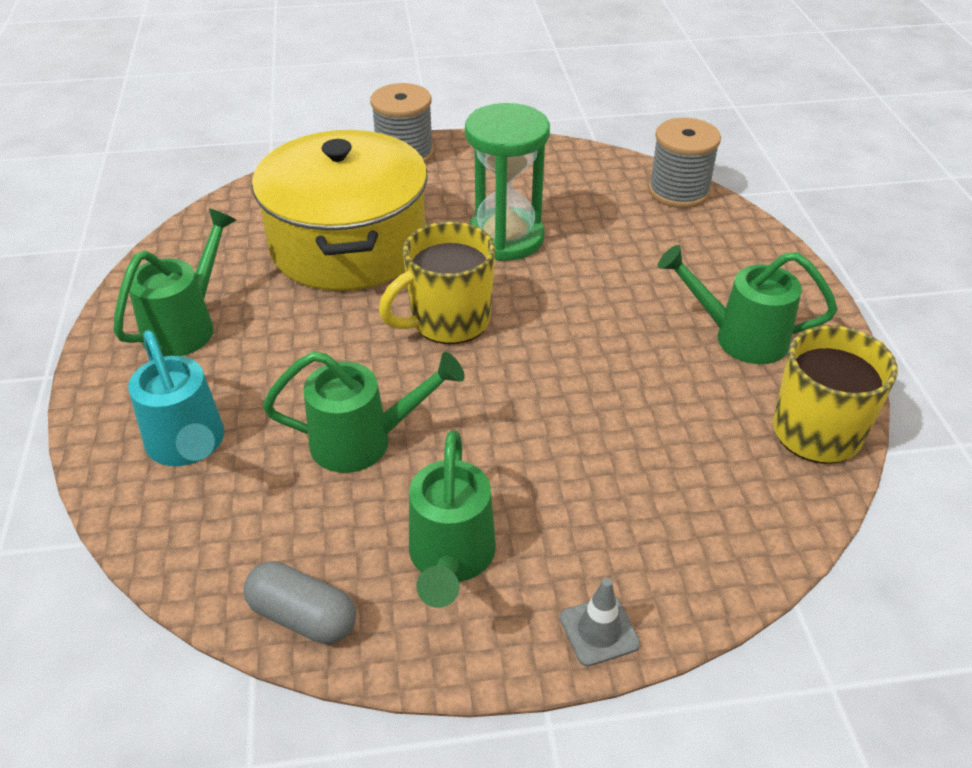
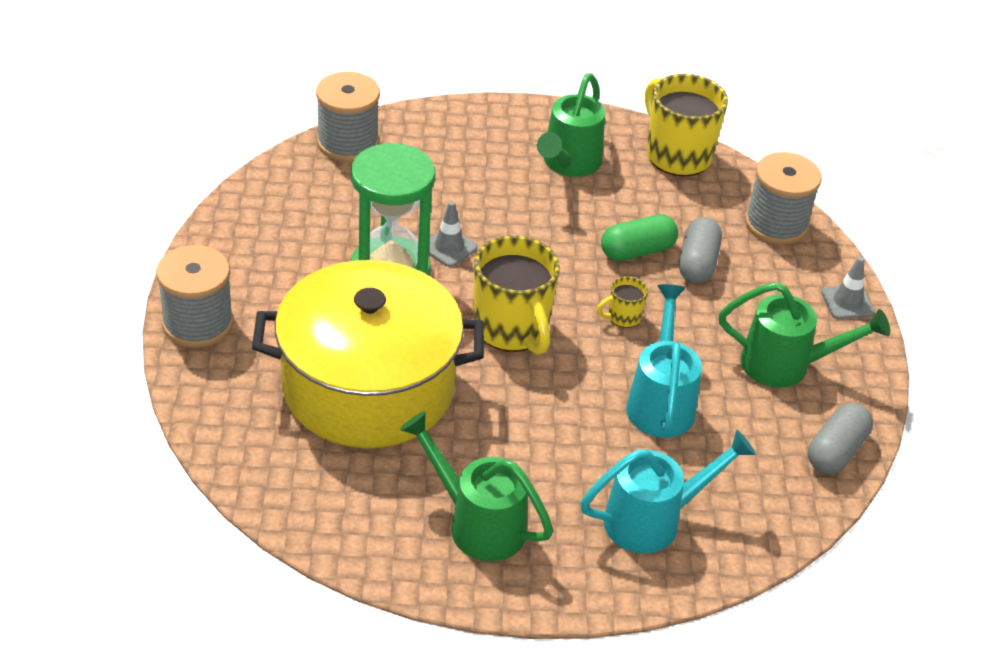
camera: 85 degrees left, 0 degrees up
green watering can [263,352,465,473] -> turquoise watering can [626,284,702,438]
none -> grey traffic cone [429,201,478,267]
none -> yellow mug [597,276,648,328]
none -> green capsule [601,214,678,261]
none -> grey capsule [679,217,722,283]
none -> grey spool [745,152,822,245]

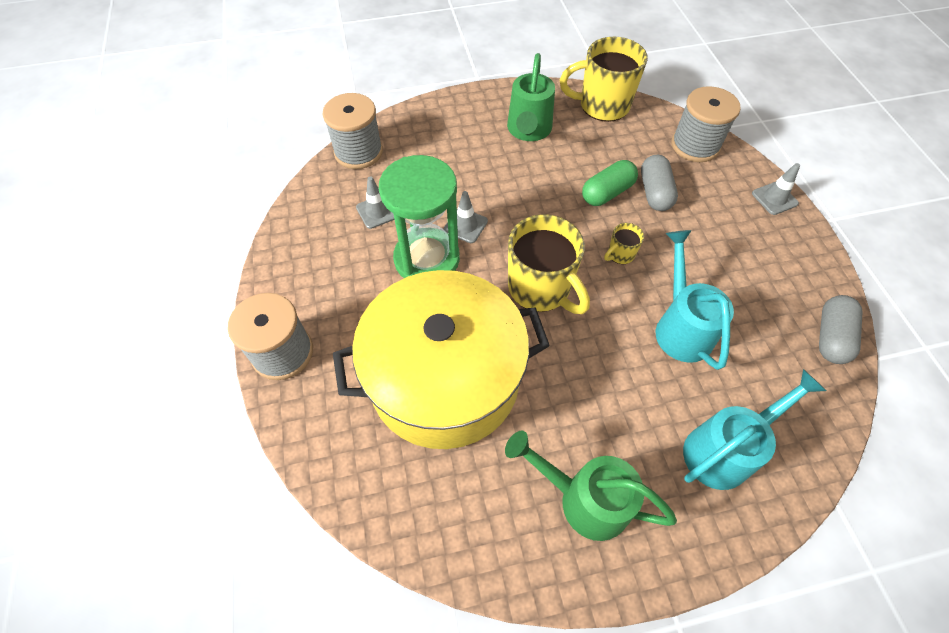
camera: 10 degrees left, 15 degrees up
yellow mug [645,74,728,176] -> yellow mug turned 45 degrees counterclockwise [560,37,648,122]
green watering can [719,282,890,388] -> none
none -> grey traffic cone [356,176,394,229]

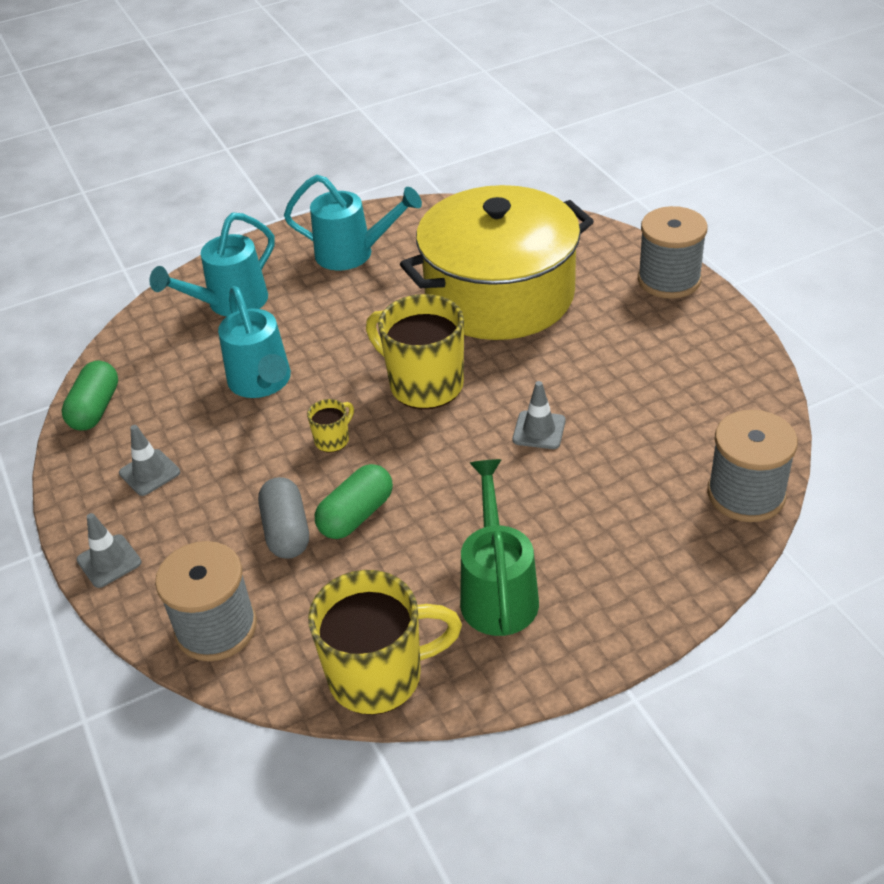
camera: 170 degrees right, 15 degrees down
grey traffic cone [356,176,394,229] -> grey traffic cone moved to [119,425,180,496]
green hourglass [379,155,460,278] -> none
green watering can [505,430,677,541] -> turquoise watering can [284,175,422,270]
grey capsule [819,295,863,364] -> green capsule [61,361,118,431]

